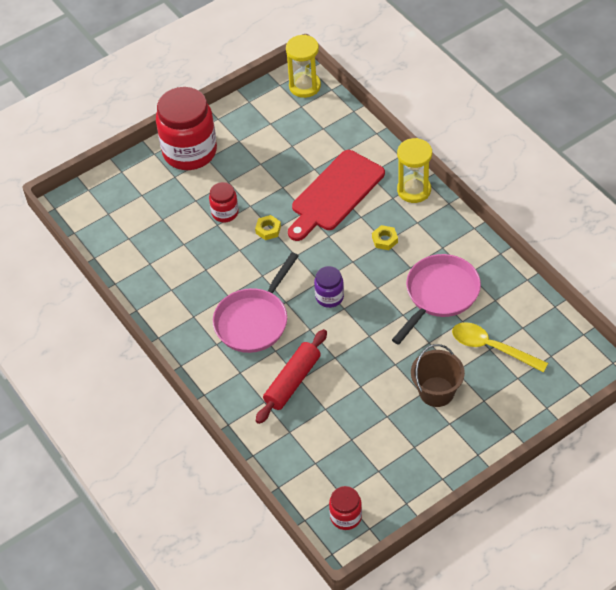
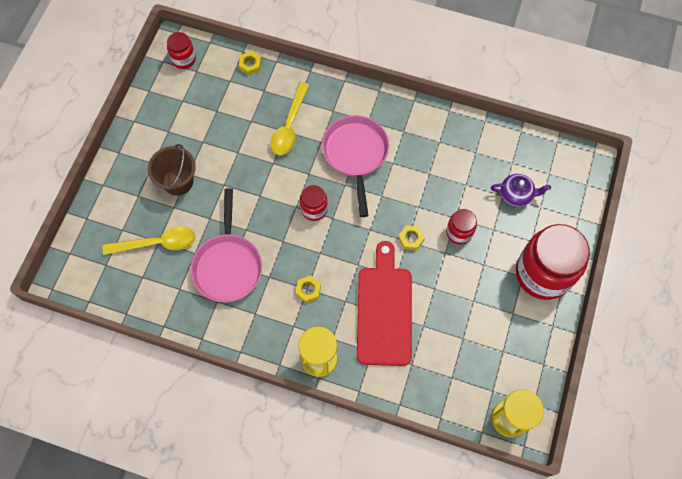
camera: 140 degrees right, 15 degrees up
red rolling pin [256,329,327,424] -> yellow spoon [270,82,309,155]
purple jar [314,266,344,308] -> red jar [300,185,328,221]
none -> yellow nut [239,51,261,75]
none -> purple teapot [491,174,551,207]

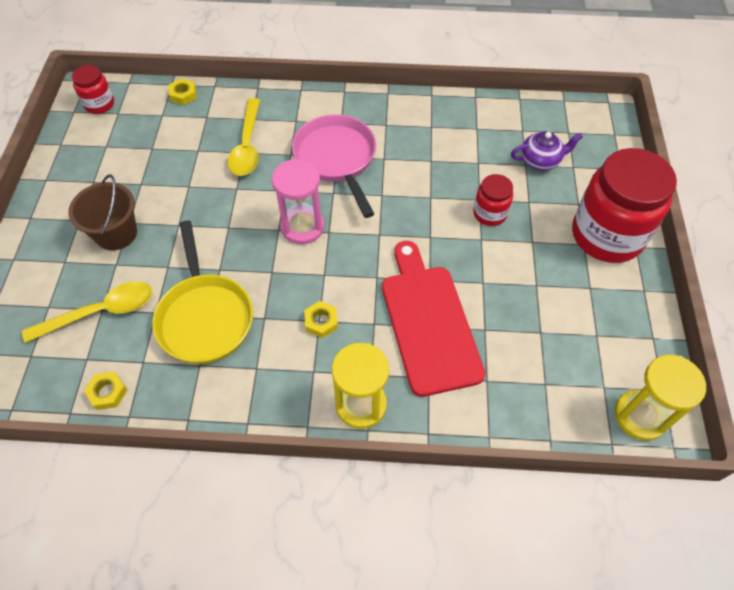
camera: 15 degrees left, 10 degrees down
pink pan [191,188,262,302] -> yellow pan [152,220,253,364]
red jar [300,185,328,221] -> pink hourglass [272,159,324,244]
yellow nut [398,225,425,250] -> yellow nut moved to [84,371,127,410]

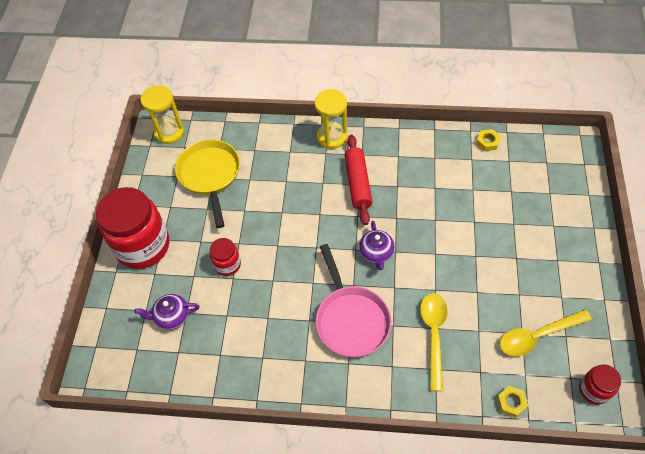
camera: 175 degrees left, 0 degrees up
yellow spoon [22,281,152,343] -> yellow spoon moved to [500,309,592,356]
brown bucket [68,174,137,251] -> none
yellow pan [152,220,253,364] -> yellow pan moved to [175,139,240,228]
pink hourglass [272,159,324,244] -> purple teapot [359,221,394,270]
yellow nut [304,301,338,338] -> red rolling pin [345,135,372,225]
red cutting board [382,241,485,397] -> none

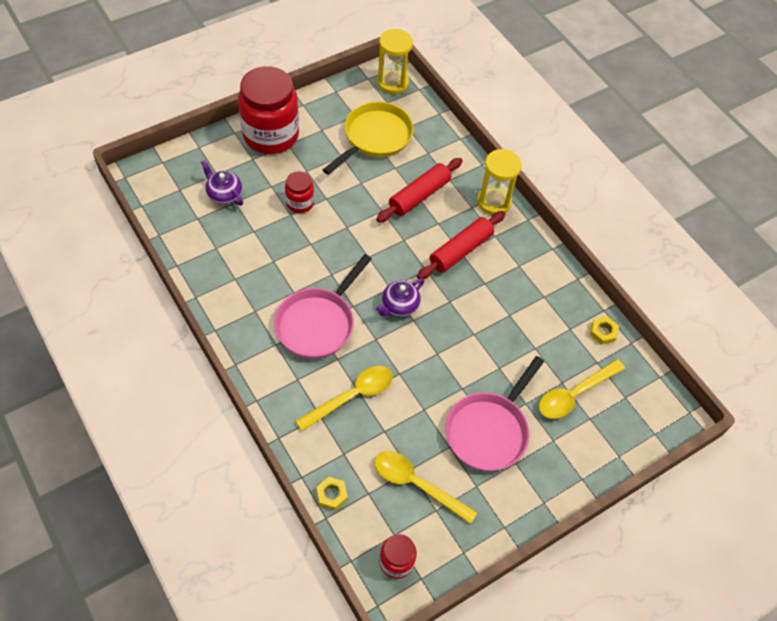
camera: 45 degrees right, 0 degrees up
none -> red rolling pin [376,158,462,222]
none -> pink pan [446,356,544,471]
none -> yellow spoon [539,359,625,419]

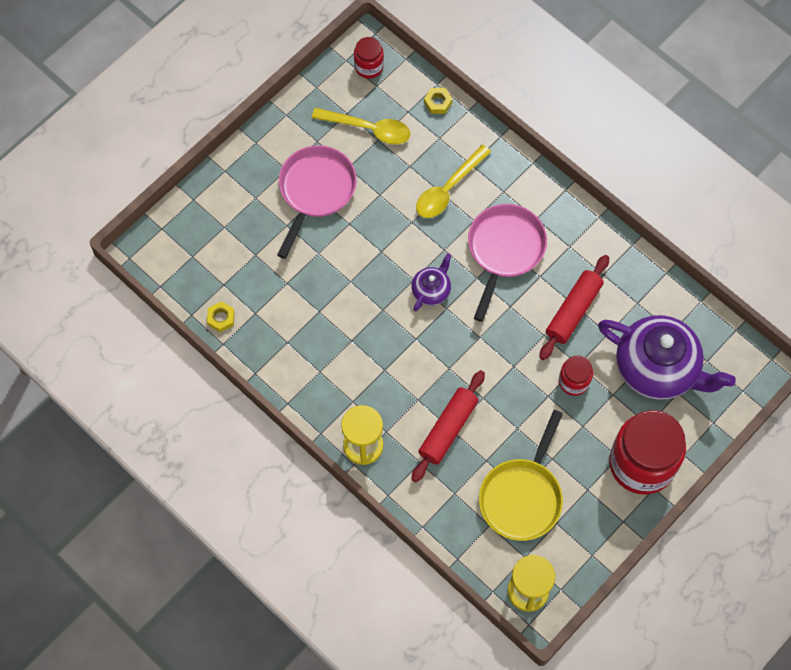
camera: 170 degrees right, 10 degrees up
purple teapot [201,160,243,205] -> purple teapot [598,315,736,400], size x2.12
red rolling pin [417,211,505,279] -> red rolling pin moved to [539,255,609,360]
yellow spoon [539,359,625,419] -> none

